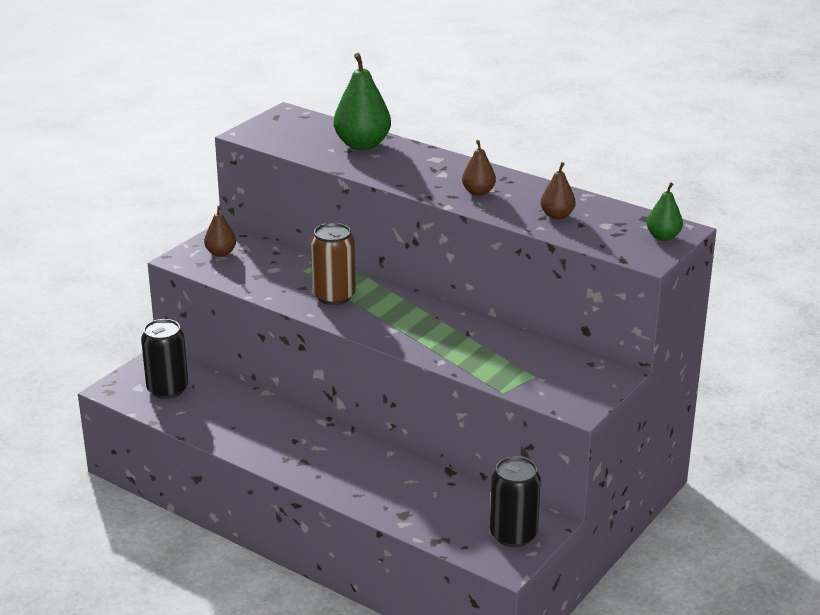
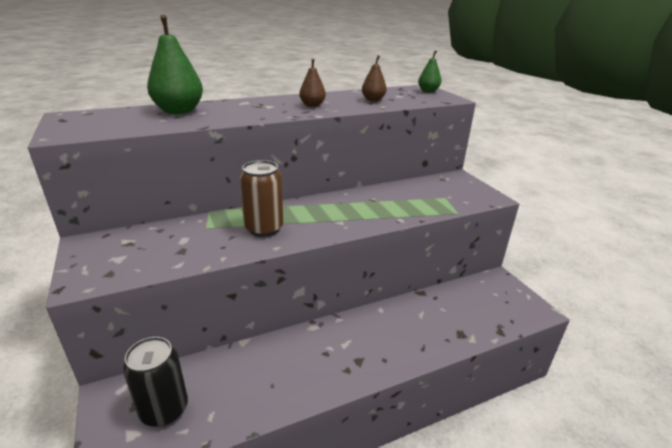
camera: 60 degrees left, 0 degrees up
brown pear [204,206,236,257] -> none
black can [490,456,541,547] -> none

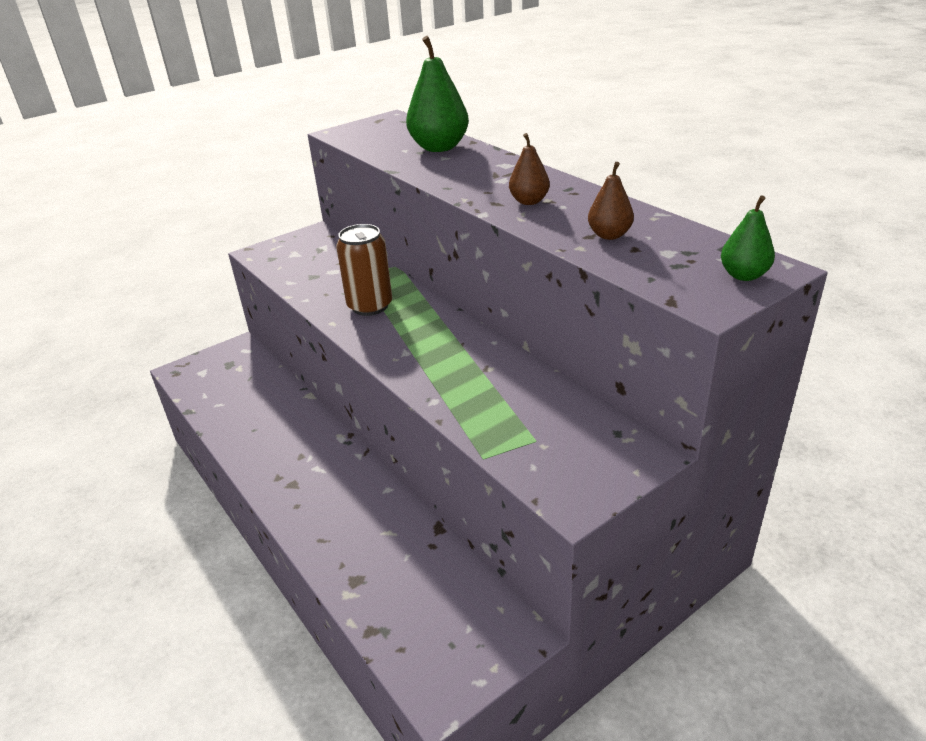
camera: 80 degrees right, 5 degrees up
black can [123,337,188,427] -> none

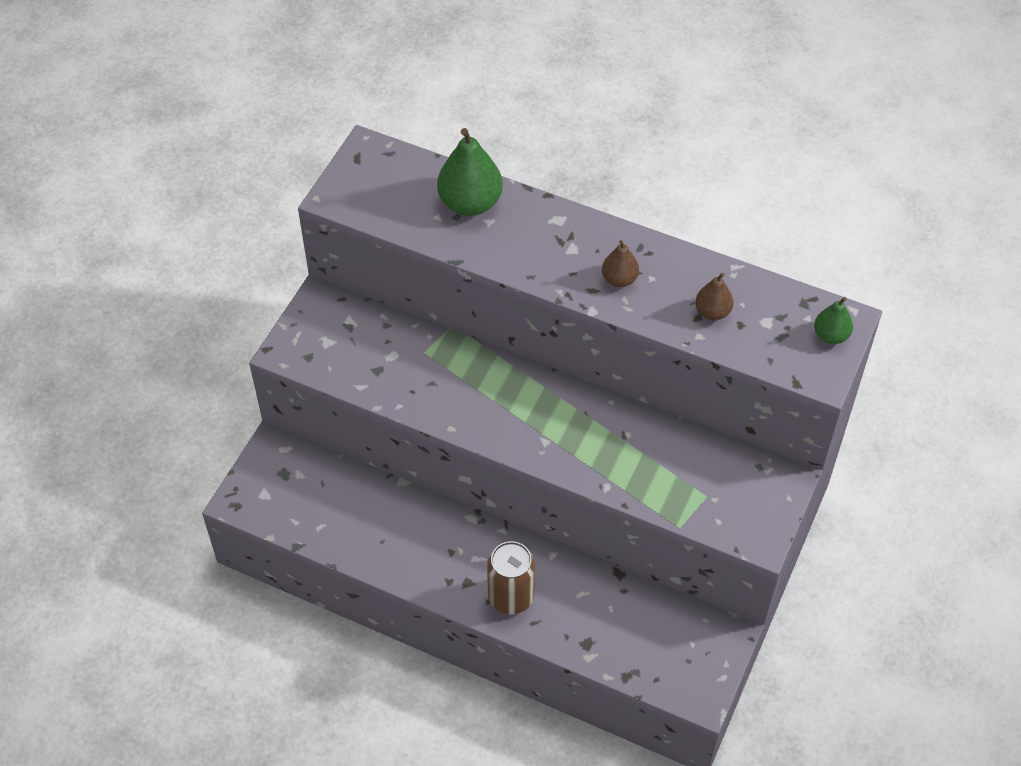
camera: 30 degrees left, 20 degrees up
brown can [336,224,392,316] -> brown can moved to [487,541,535,615]

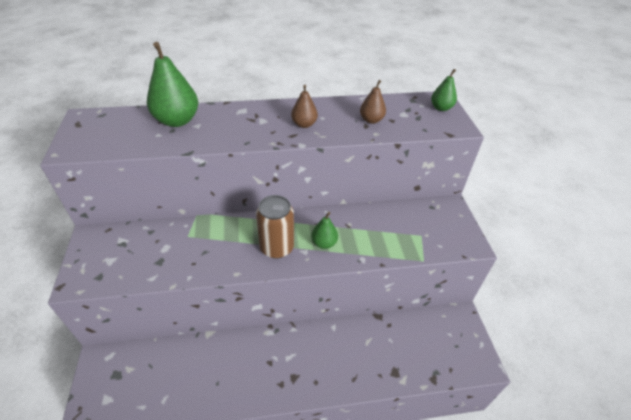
camera: 35 degrees left, 10 degrees down
brown can [487,541,535,615] -> brown can moved to [256,195,294,259]
none -> green pear [311,212,338,249]

